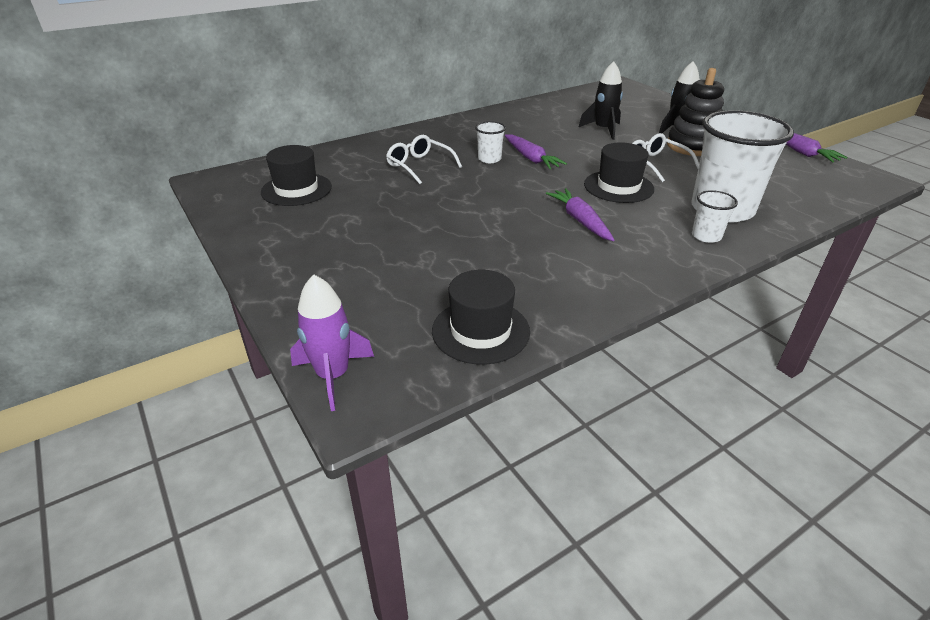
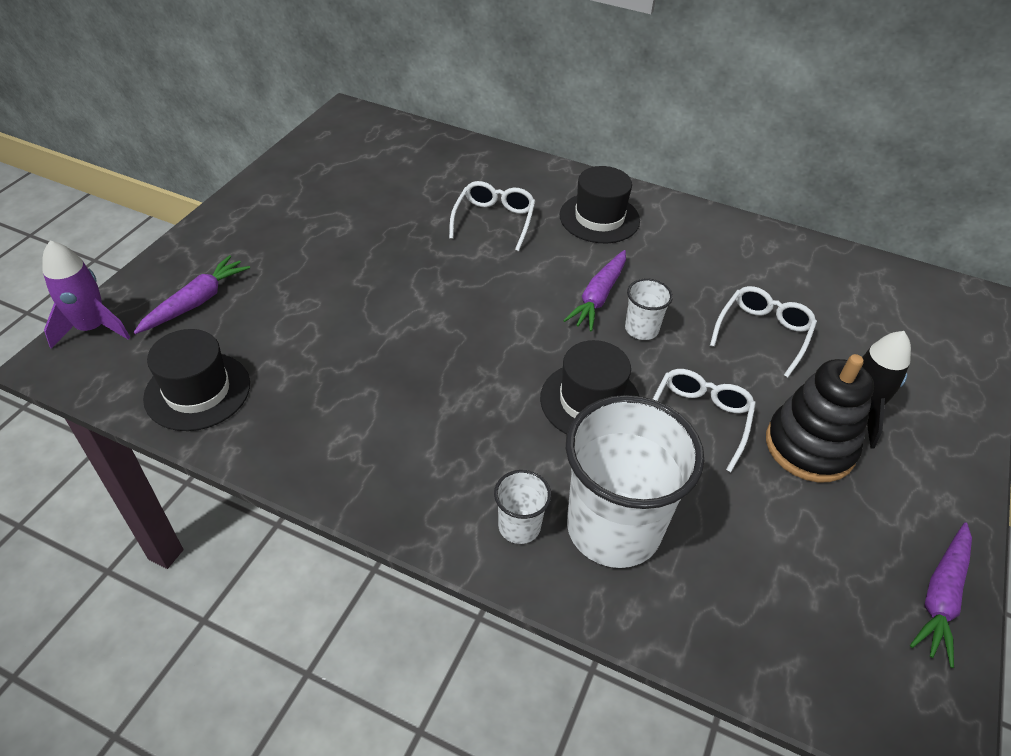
camera: 55 degrees right, 10 degrees up
black hat [261,145,332,206] -> black hat moved to [560,166,640,243]
white cup [475,121,506,163] -> white cup moved to [625,279,673,340]
purple carrot [546,188,614,241] -> purple carrot moved to [134,255,250,334]
black rocket [579,61,623,140] -> white glasses [710,286,817,378]

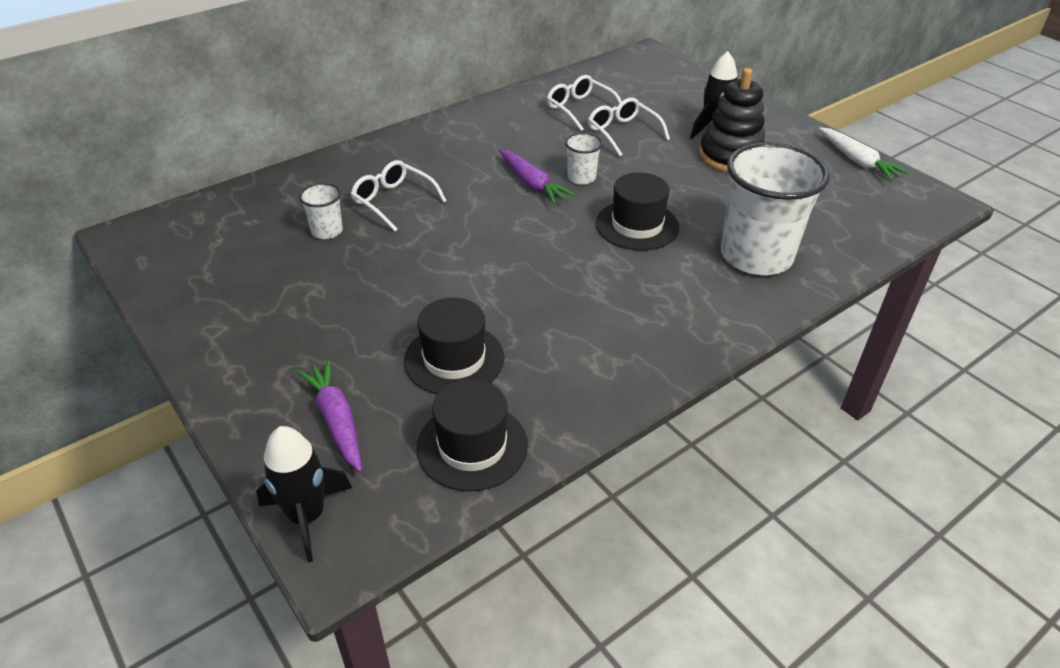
camera: 60 degrees left, 5 degrees down
purple rocket [42,240,130,348] -> black rocket [256,426,352,562]
white cup [494,470,551,544] -> white cup moved to [299,183,343,239]
black hat [560,166,640,243] -> black hat moved to [404,297,505,394]
white glasses [653,369,756,472] -> white glasses moved to [547,75,622,131]
purple carrot [910,522,972,668] -> white carrot [819,127,909,180]

